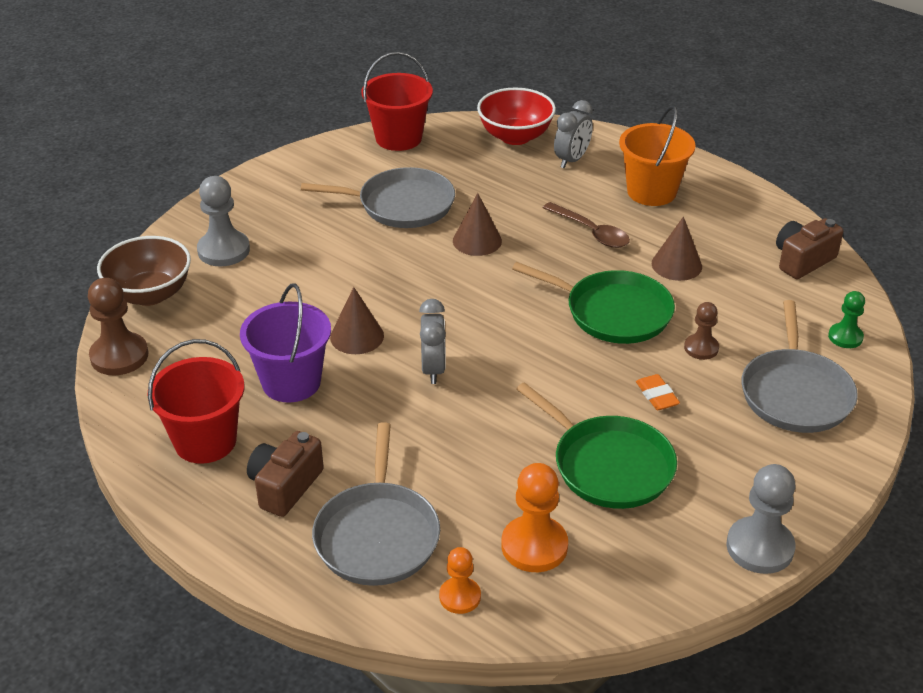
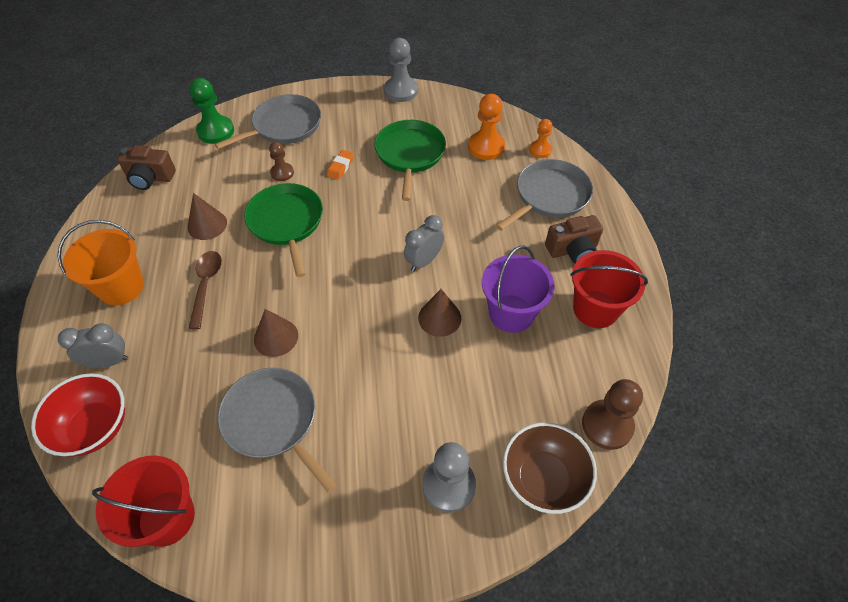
camera: 135 degrees left, 15 degrees up
green pawn [828,291,865,348] -> green pawn [189,78,234,144], size x1.66

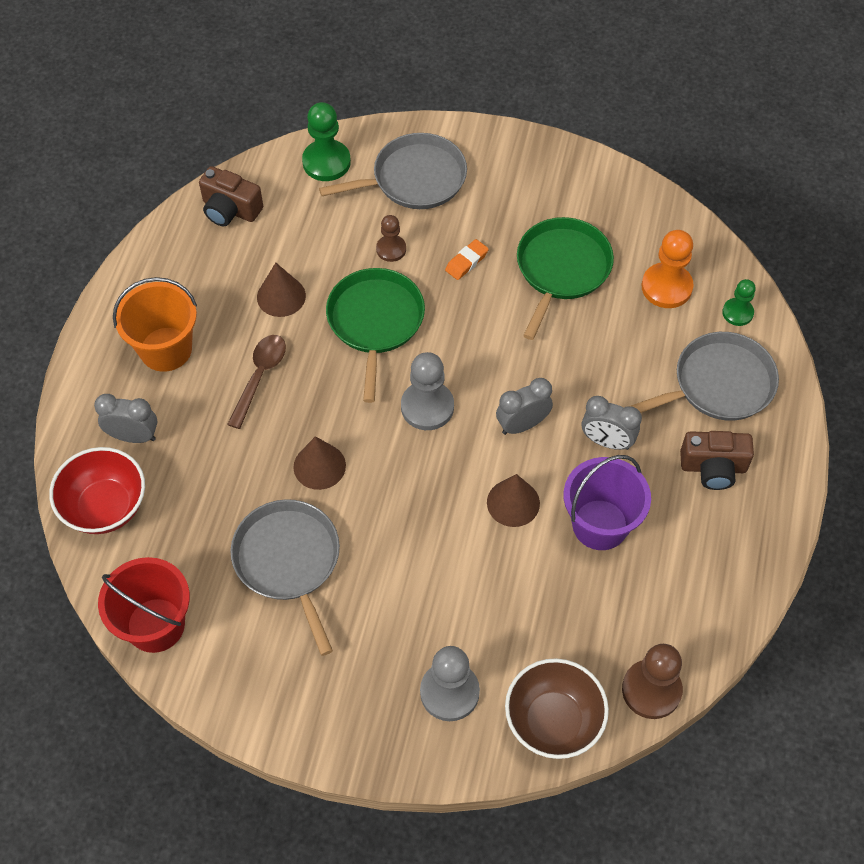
camera: 20 degrees right, 5 degrees up
grey pawn [384,38,418,102] -> grey pawn moved to [401,352,454,430]
orange pawn [529,119,552,158] -> green pawn [722,279,756,326]
red bucket [571,250,648,328] -> none
none -> grey clock [582,396,642,450]

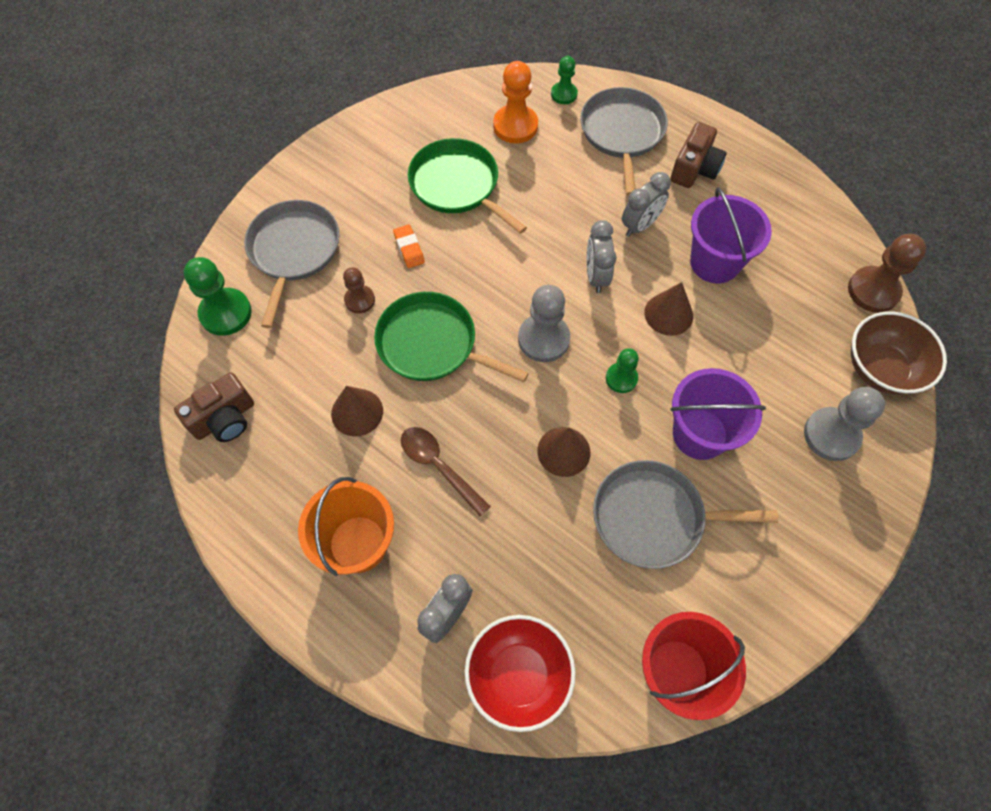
camera: 65 degrees left, 5 degrees up
none -> green pawn [606,348,639,393]
none -> purple bucket [670,368,766,460]

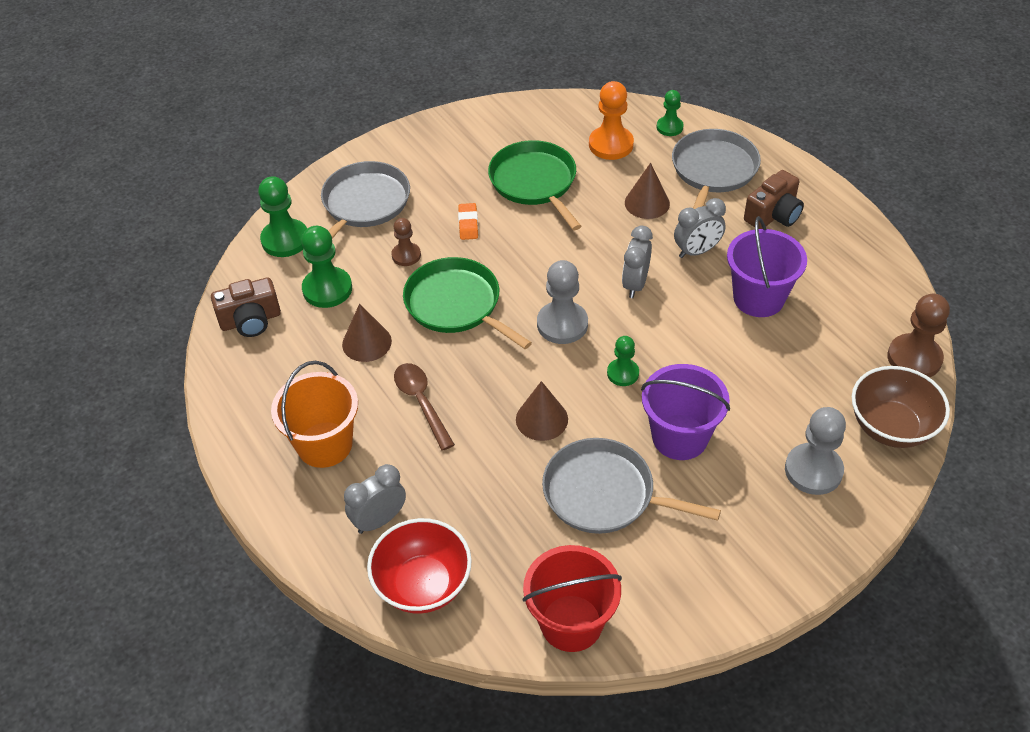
camera: 20 degrees right, 15 degrees down
brown cone [644,282,693,336] -> brown cone moved to [625,163,670,219]
none -> green pawn [301,226,352,308]

